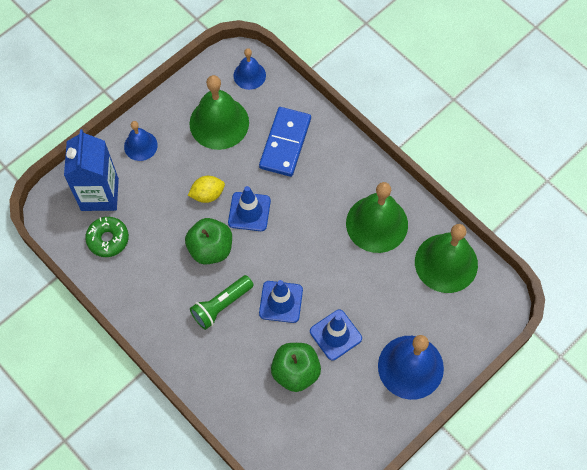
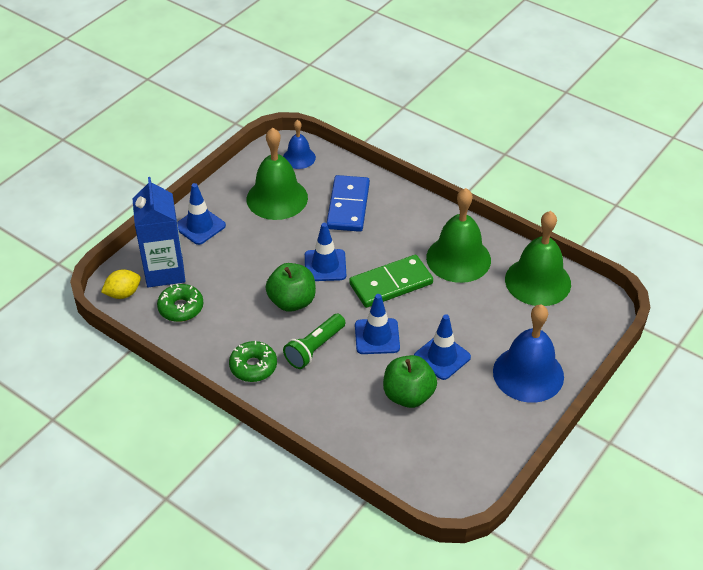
camera: 10 degrees left, 20 degrees down
blue bell [124,121,158,161] -> blue traffic cone [177,183,226,245]
yellow lemon [188,176,225,203] -> yellow lemon moved to [101,269,141,299]
none -> green donut [229,341,277,382]
none -> green domino [349,255,433,308]

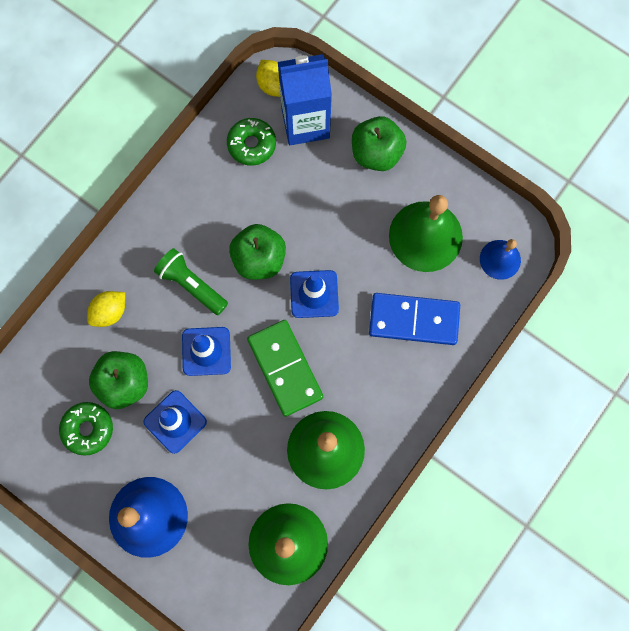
camera: 90 degrees right, 30 degrees up
blue traffic cone [177,183,226,245] -> green apple [352,116,406,171]
green donut [229,341,277,382] -> green donut moved to [59,402,113,456]
none -> yellow lemon [87,291,125,327]

